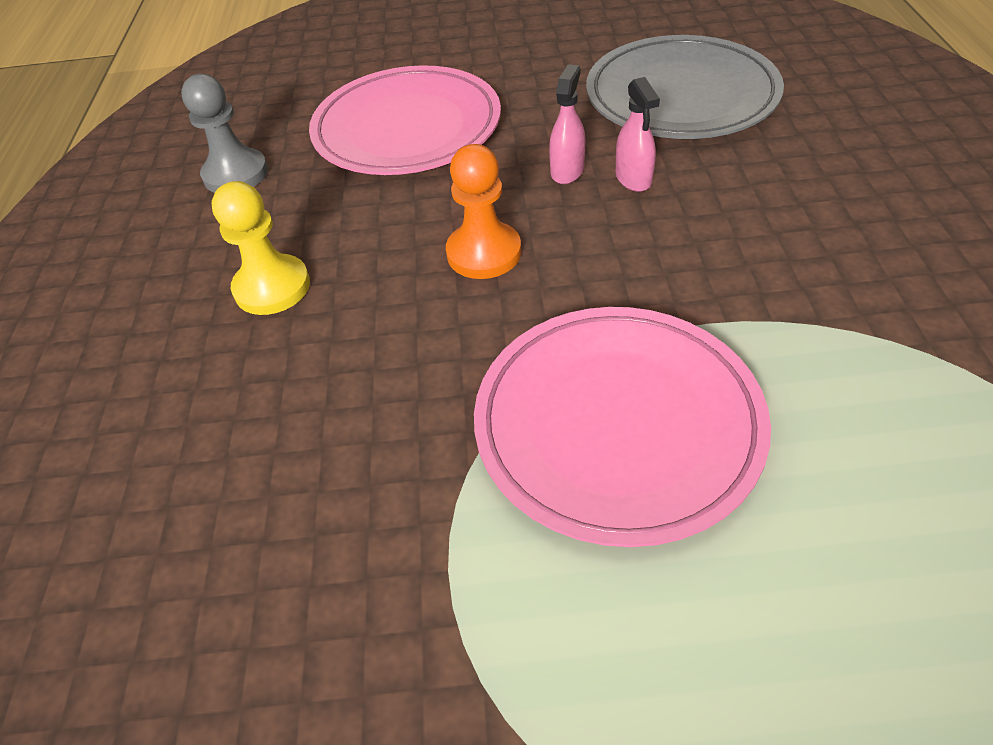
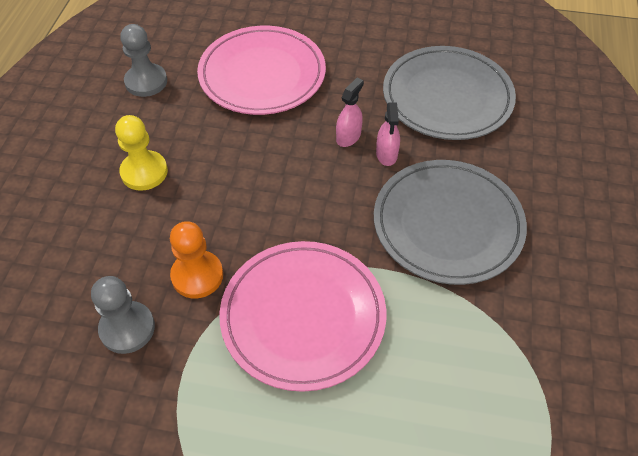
camera: 10 degrees right, 5 degrees up
orange pawn [446,144,521,279] -> orange pawn moved to [170,221,223,298]
none -> grey pawn [91,276,155,354]
none -> grey plate [374,160,527,285]

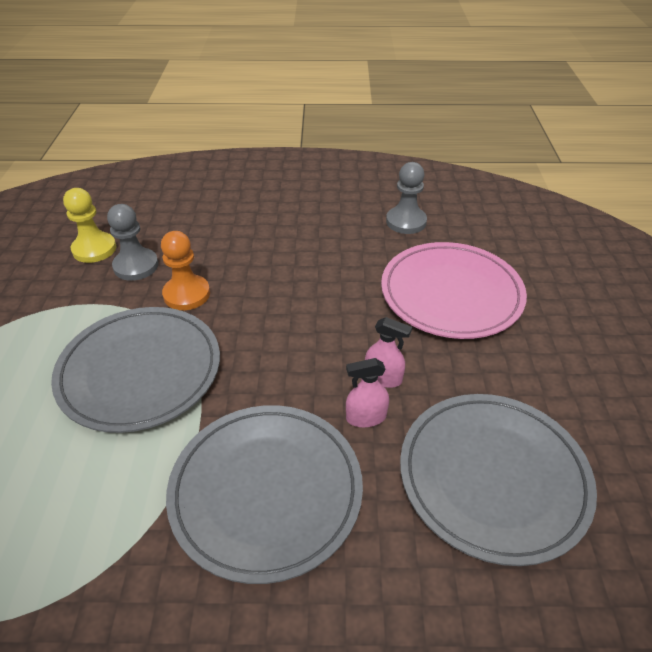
camera: 80 degrees right, 10 degrees down
yellow pawn [115,115,168,191] -> yellow pawn moved to [63,188,117,263]
pink plate [220,241,386,392] -> grey plate [51,307,220,433]

